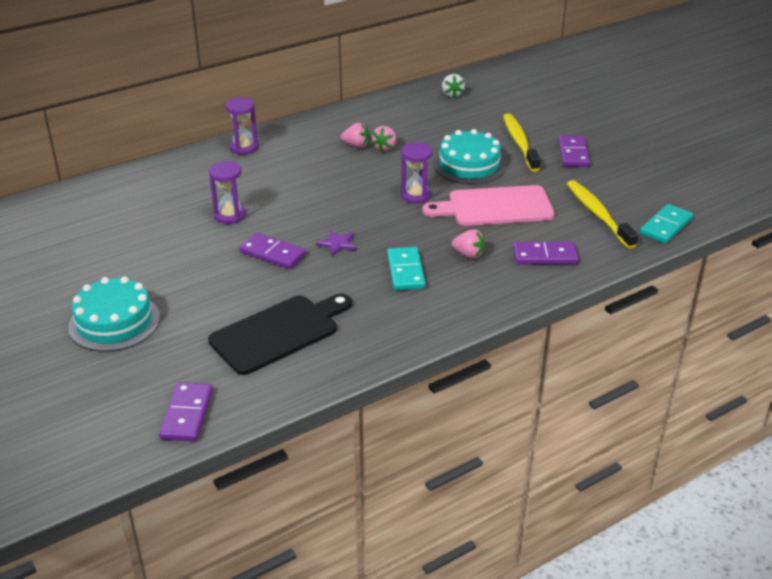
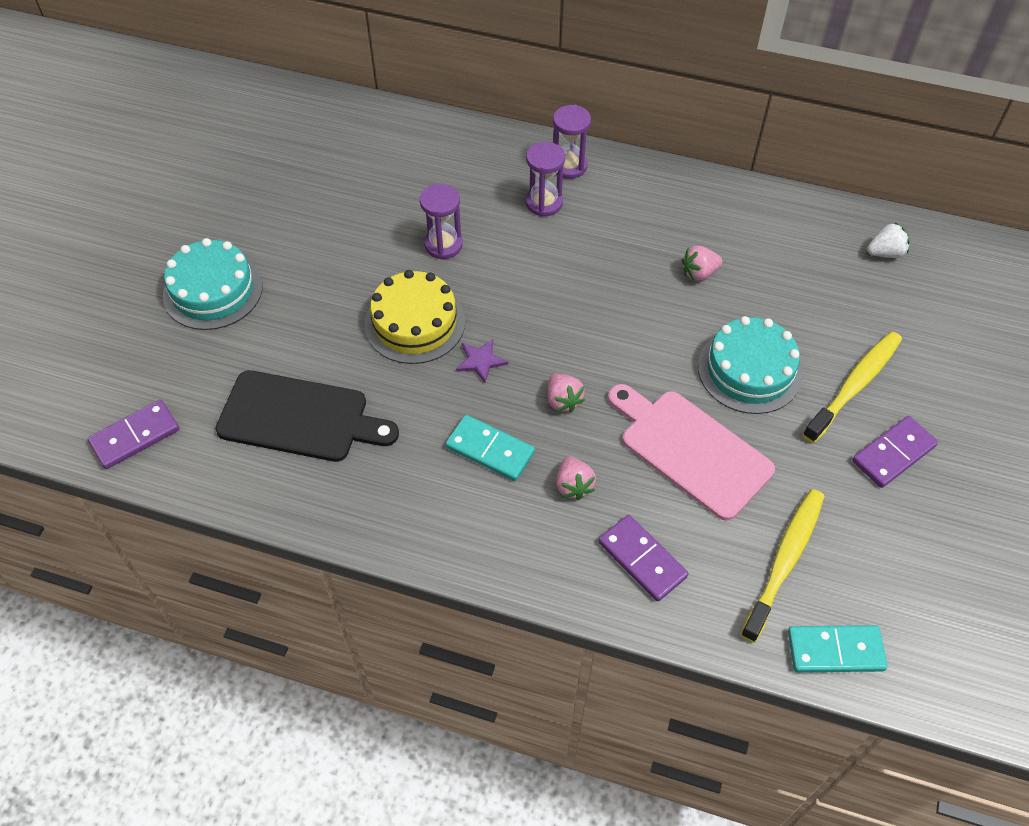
camera: 50 degrees right, 20 degrees up
purple domino [239,233,306,269] -> yellow cake [365,270,465,364]
pink strawberry [341,123,370,148] -> pink strawberry moved to [548,373,585,412]
turquoise domino [387,247,426,290] -> turquoise domino turned 75 degrees clockwise [446,415,535,481]
purple hourglass [401,142,432,204] -> purple hourglass moved to [526,142,565,217]
white strawberry [442,74,465,98] -> white strawberry turned 150 degrees counterclockwise [867,222,910,258]

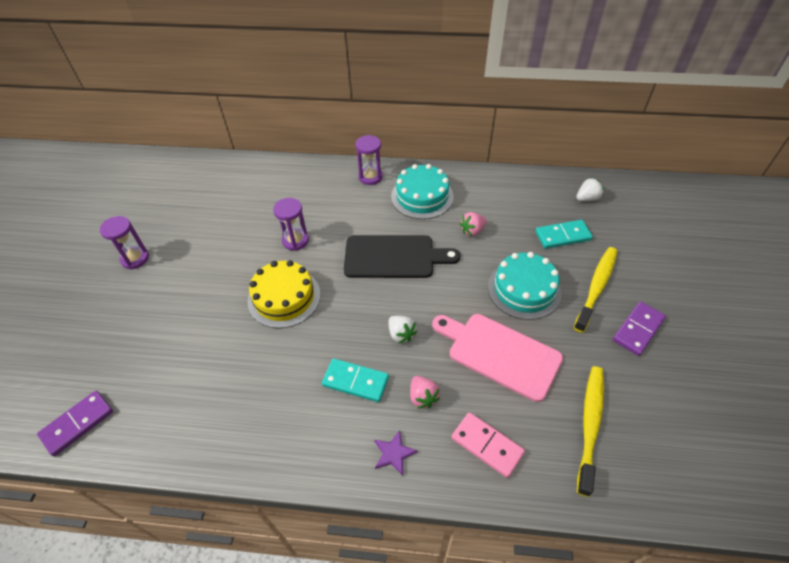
camera: 10 degrees left, 5 degrees down
turquoise cake [163,238,263,330] -> turquoise cake moved to [391,164,454,219]
black cutting board [216,370,399,462] -> black cutting board moved to [344,235,461,278]
purple star [456,339,508,383] -> purple star moved to [374,430,418,476]
purple hourglass [526,142,565,217] -> purple hourglass moved to [100,216,149,269]
pink strawberry [548,373,585,412] -> white strawberry [388,316,417,344]
purple domino [598,515,688,602] -> pink domino [451,412,525,478]
turquoise domino [788,625,887,672] -> turquoise domino moved to [536,220,593,249]

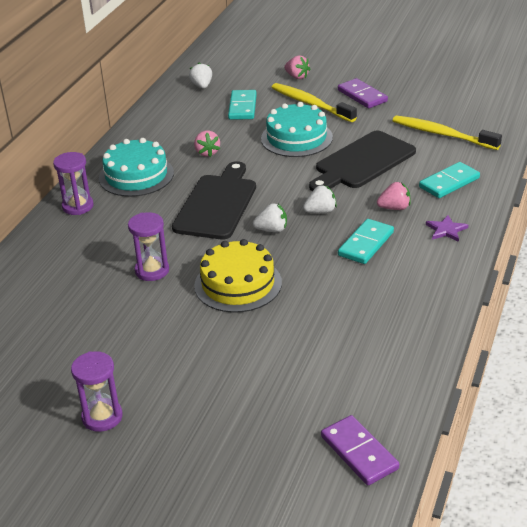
camera: 75 degrees left, 15 degrees down
pink cutting board [432,314,563,402] -> black cutting board [309,131,416,191]
pink domino [451,412,525,478] -> turquoise domino [419,162,480,198]
none -> white strawberry [253,203,287,232]
none -> pink strawberry [284,55,310,79]

